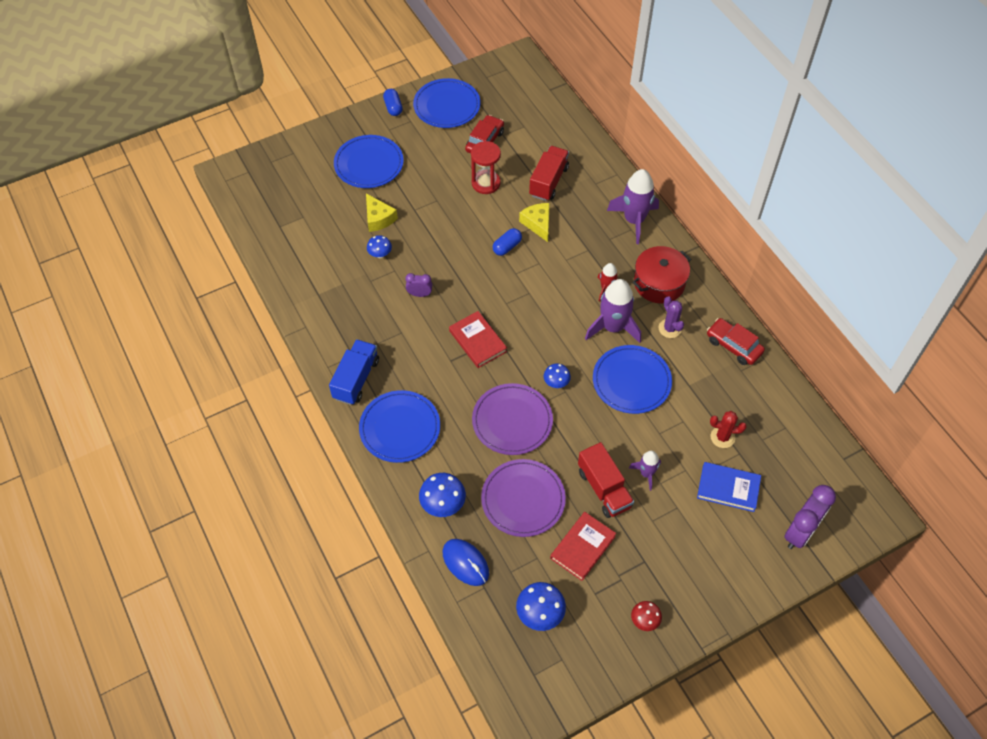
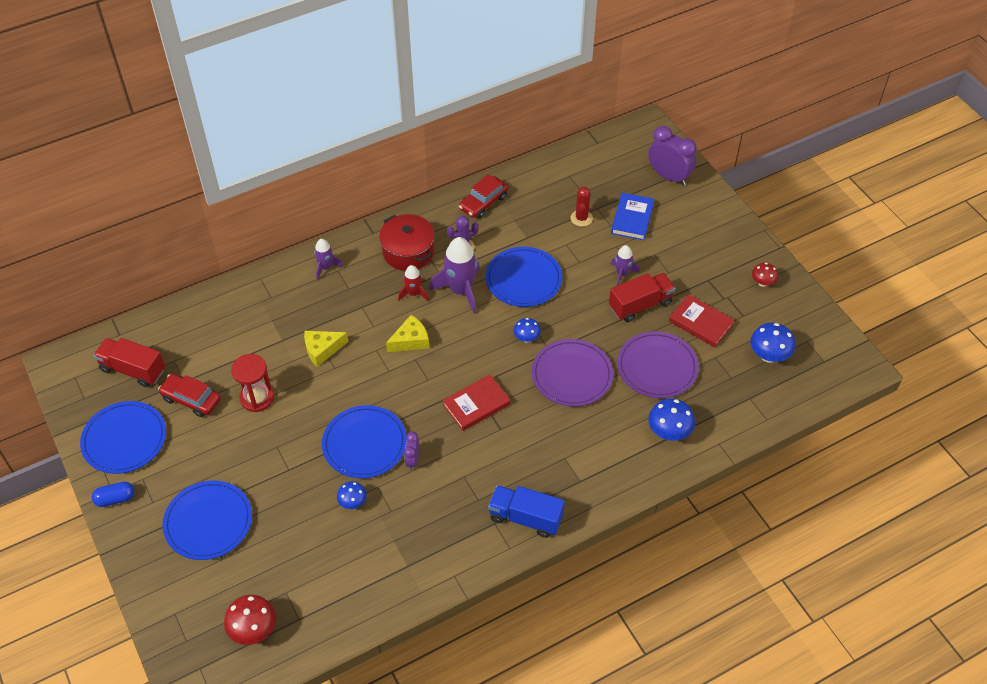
camera: 90 degrees left, 5 degrees down
blue plate [359,390,440,463] -> blue plate moved to [322,405,407,478]
yellow cheese [366,193,398,232] -> yellow cheese moved to [386,315,429,352]
blue mouse [443,539,489,586] -> none
blue capsule [493,228,522,256] -> none
red truck [529,146,569,201] -> red truck moved to [93,338,165,387]
purple rocket [607,169,659,244] -> purple rocket [314,239,343,279], size x0.54
none -> red mushroom [224,595,276,645]

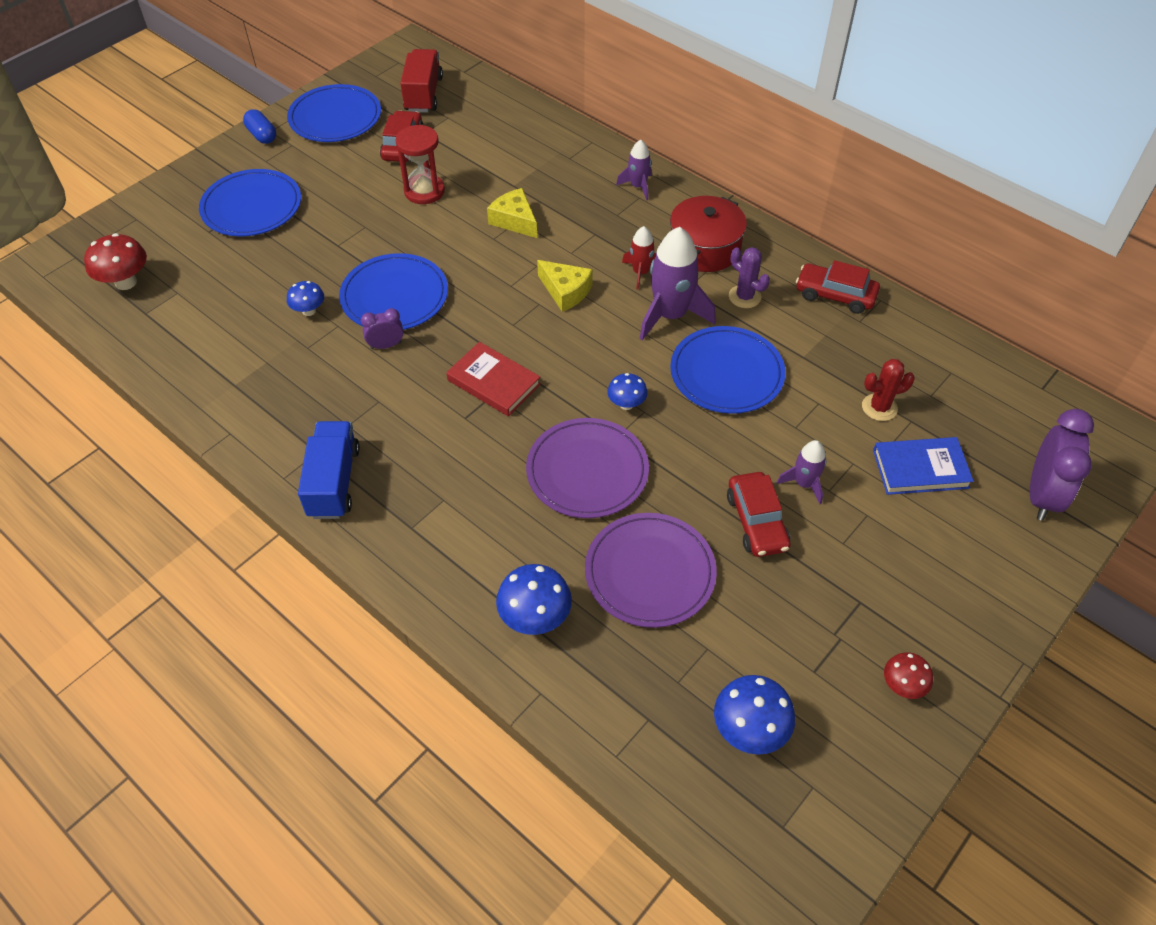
camera: 70 degrees right, 0 degrees up
red truck [609,273,676,322] -> red car [727,472,791,557]
red book [669,294,734,347] -> none

